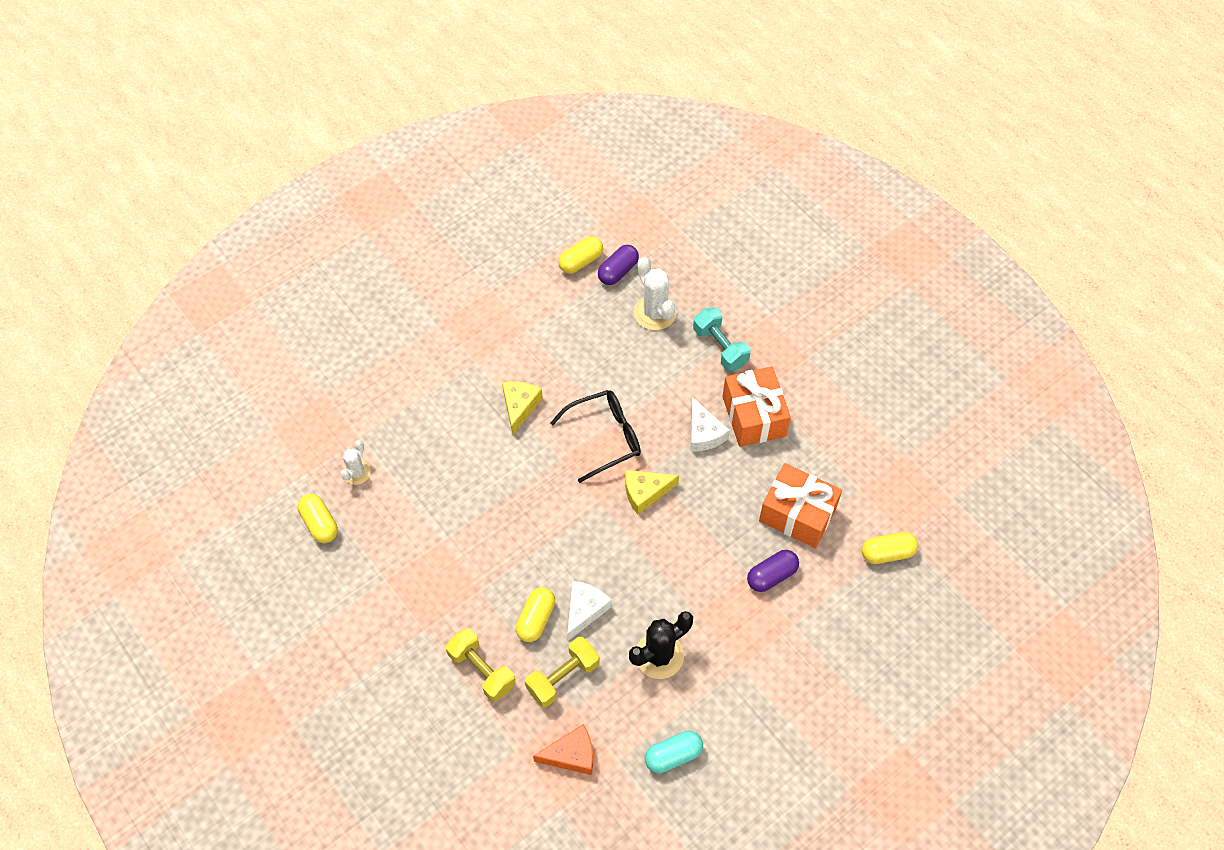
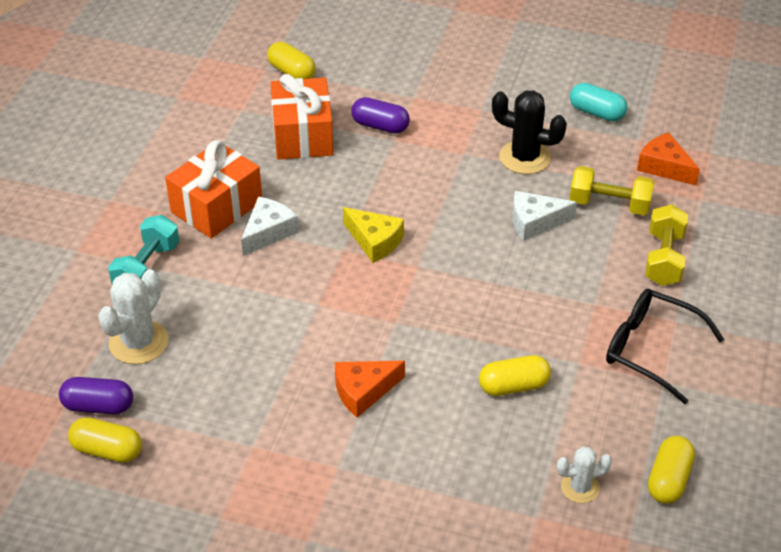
camera: 125 degrees left, 15 degrees down
yellow cheese [502,381,543,435] -> orange cheese [335,361,405,417]
yellow capsule [516,587,555,642] -> yellow capsule moved to [479,355,551,396]
black glasses [551,390,641,483] -> black glasses moved to [606,289,724,404]

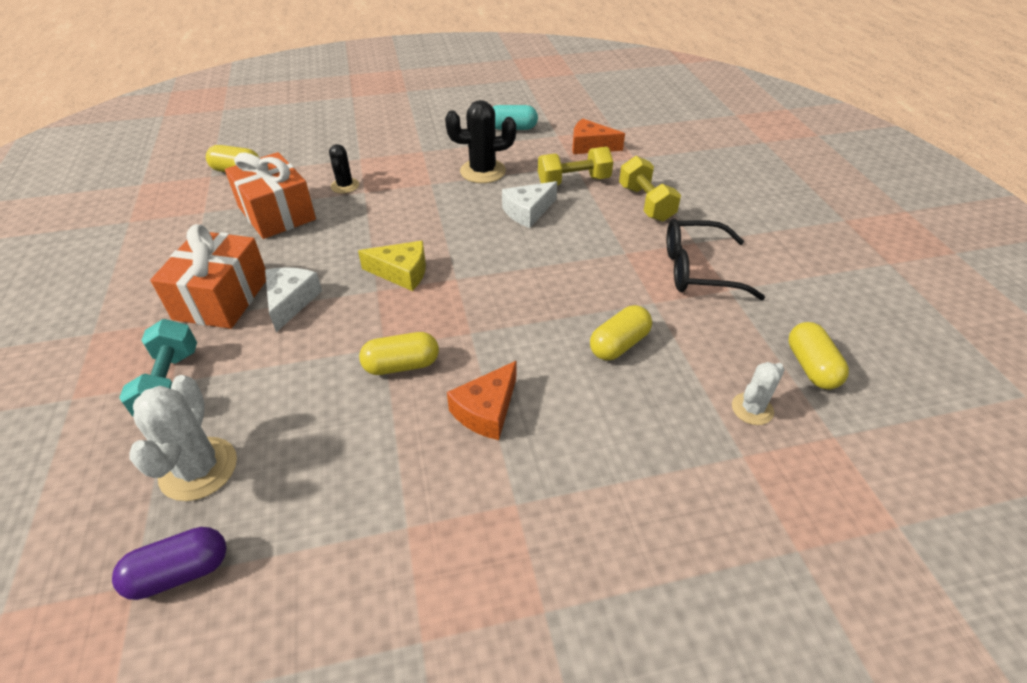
camera: 30 degrees left, 0 degrees up
yellow capsule [68,417,142,463] -> yellow capsule moved to [359,332,439,375]
purple capsule [351,97,410,134] -> black cactus [329,144,359,194]

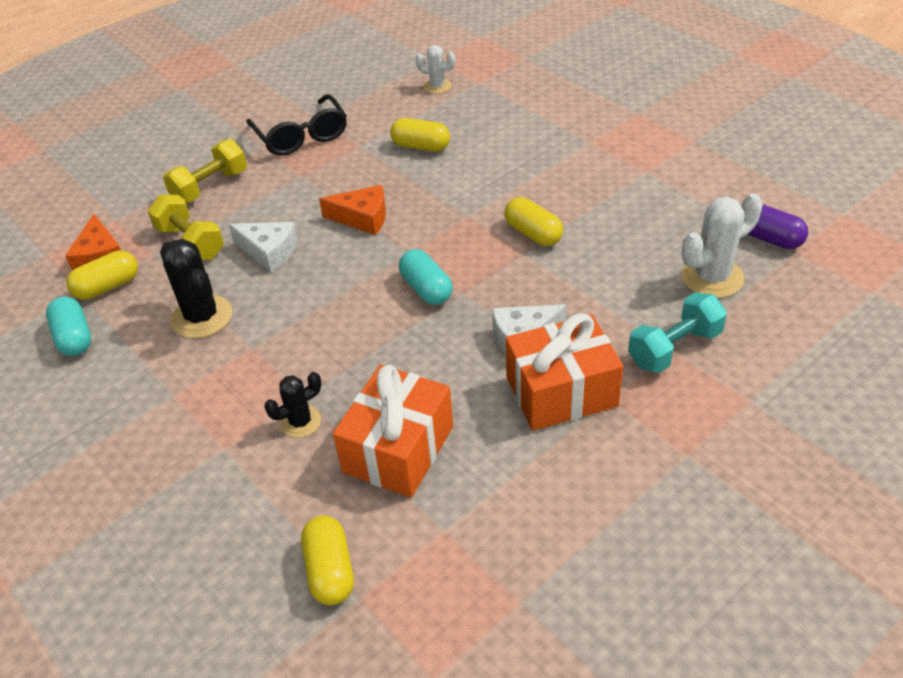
camera: 115 degrees left, 0 degrees up
yellow cheese [358,241,426,291] -> turquoise capsule [399,249,453,305]
orange cheese [447,361,516,440] -> orange cheese moved to [319,185,386,235]
yellow capsule [789,322,849,389] -> yellow capsule moved to [67,251,138,300]

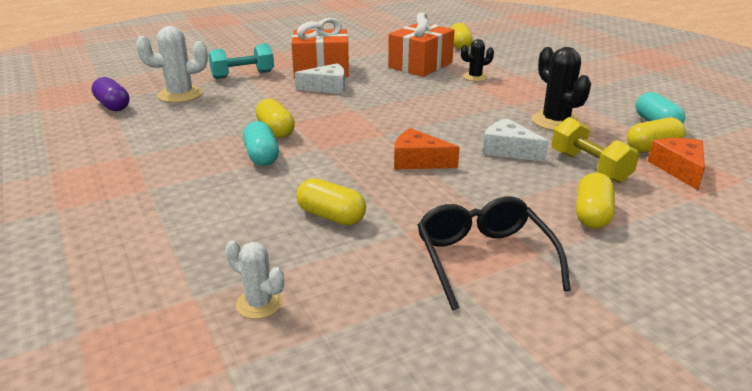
camera: 170 degrees left, 15 degrees down
yellow dumbbell [163,139,247,203] -> yellow capsule [576,173,615,229]
turquoise capsule [399,249,453,305] -> turquoise capsule moved to [243,121,279,166]

